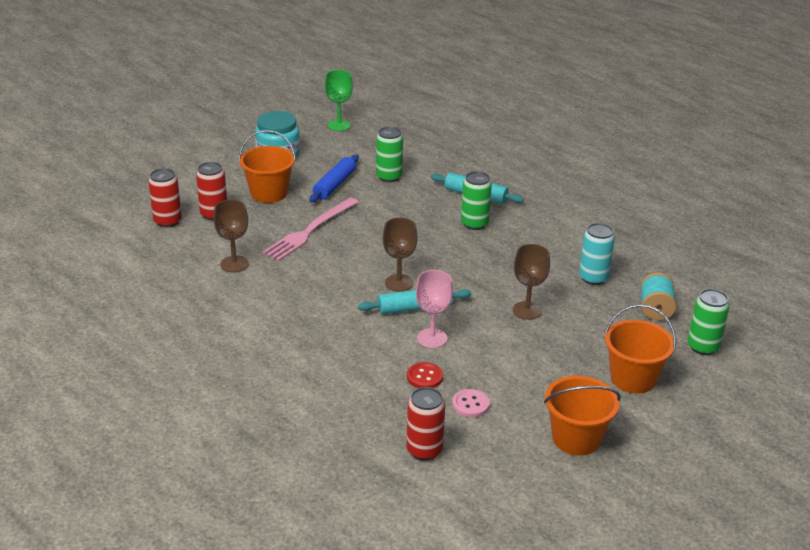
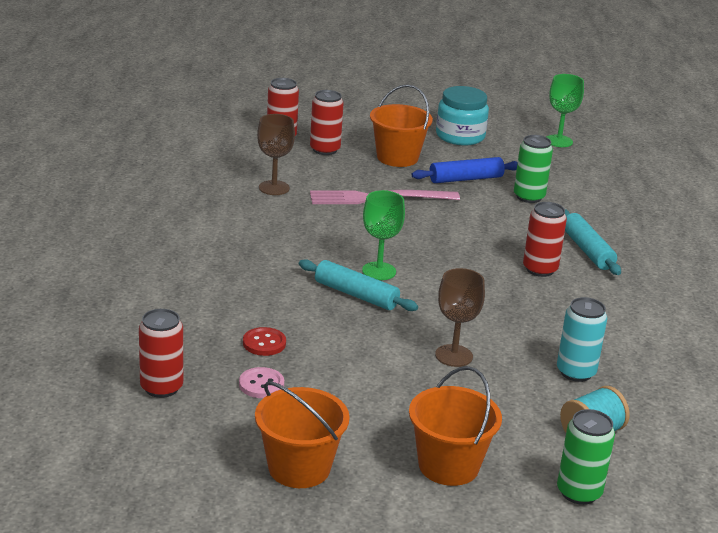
camera: 45 degrees right, 5 degrees down
brown goblet [383,218,418,292] -> green goblet [362,190,405,280]
pink goblet [416,270,453,348] -> none
green can [461,171,492,230] -> red can [523,202,567,277]

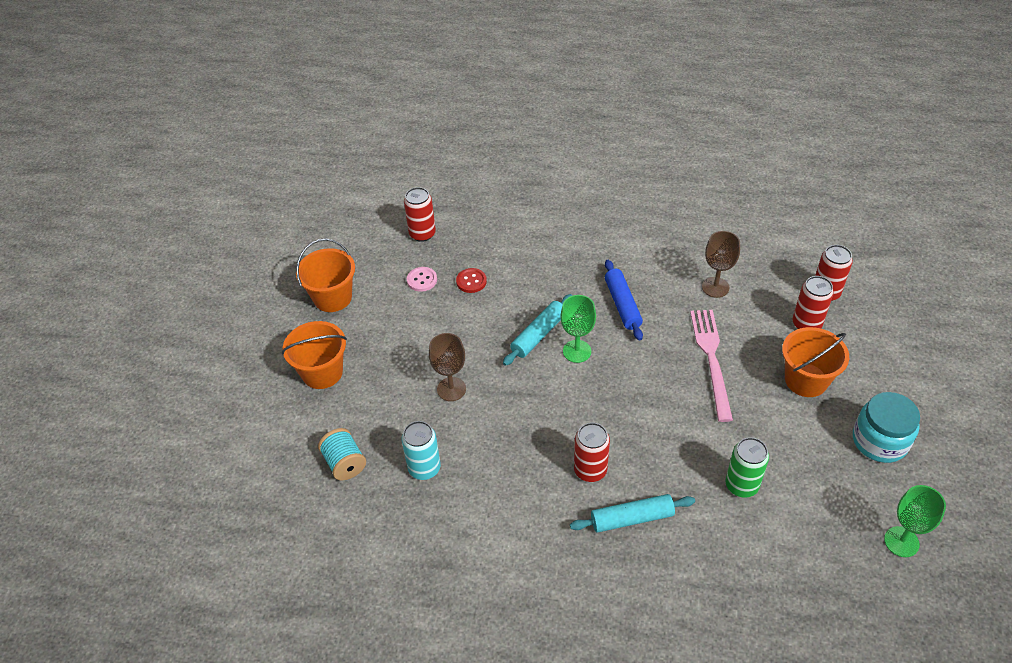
camera: 100 degrees right, 20 degrees up
blue rolling pin [412,157,518,183] -> blue rolling pin moved to [605,260,643,341]
green can [557,409,615,505] -> none

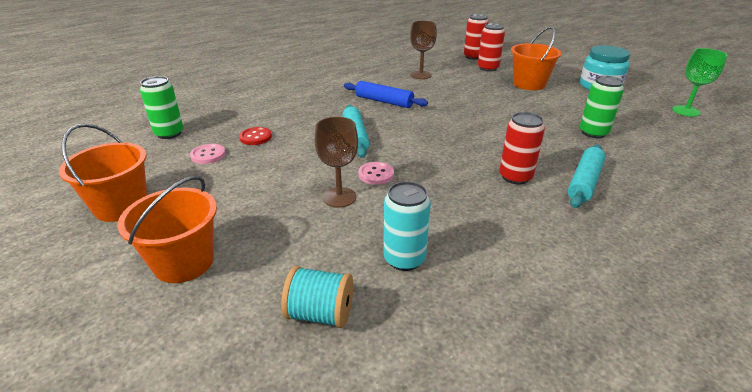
camera: 50 degrees left, 15 degrees down
red can [404,187,436,242] -> green can [140,76,184,139]
green goblet [561,295,596,363] -> none
pink fork [690,310,733,422] -> none
none -> pink button [358,162,394,185]

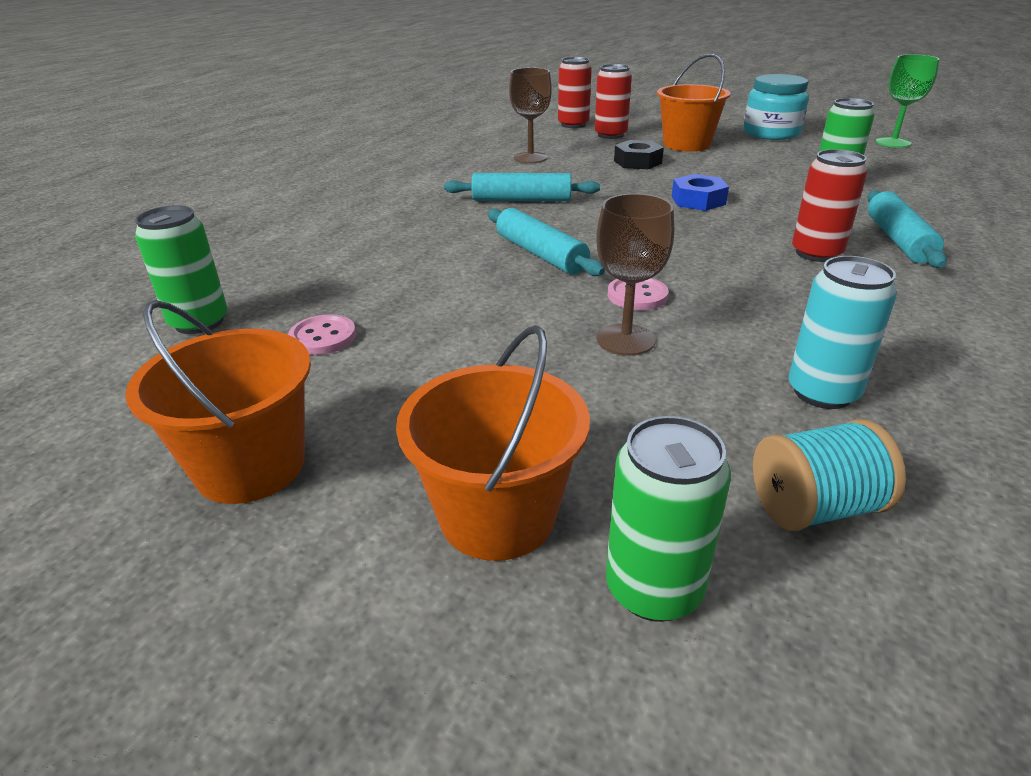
camera: 25 degrees left, 0 degrees up
red button [239,127,272,145] -> none
blue rolling pin [344,81,428,108] -> turquoise rolling pin [444,173,600,201]
none -> green can [606,416,731,622]
none -> black nut [614,140,664,169]
none -> blue nut [672,174,729,211]

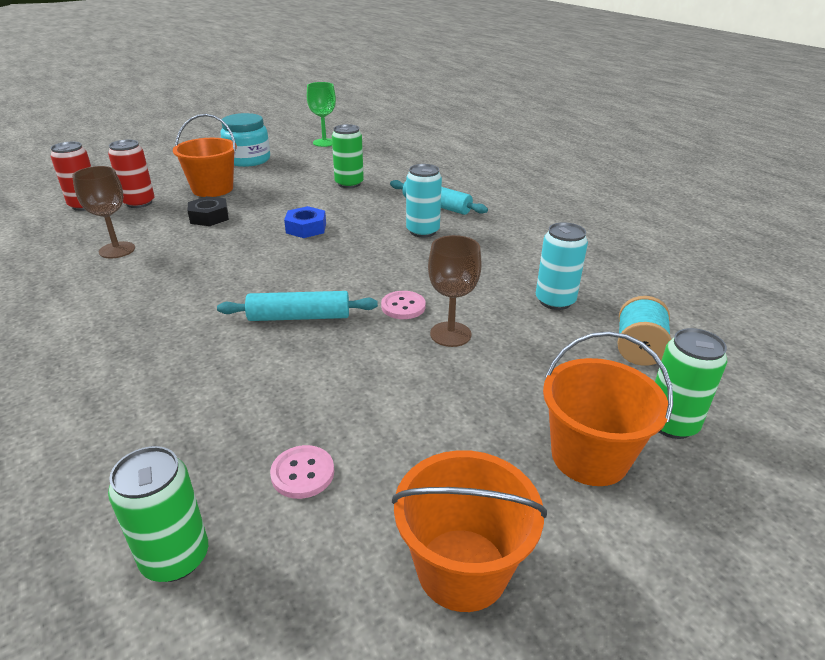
camera: 60 degrees left, 0 degrees up
turquoise rolling pin [444,173,600,201] -> none
red can [792,149,868,262] -> turquoise can [406,164,442,237]

